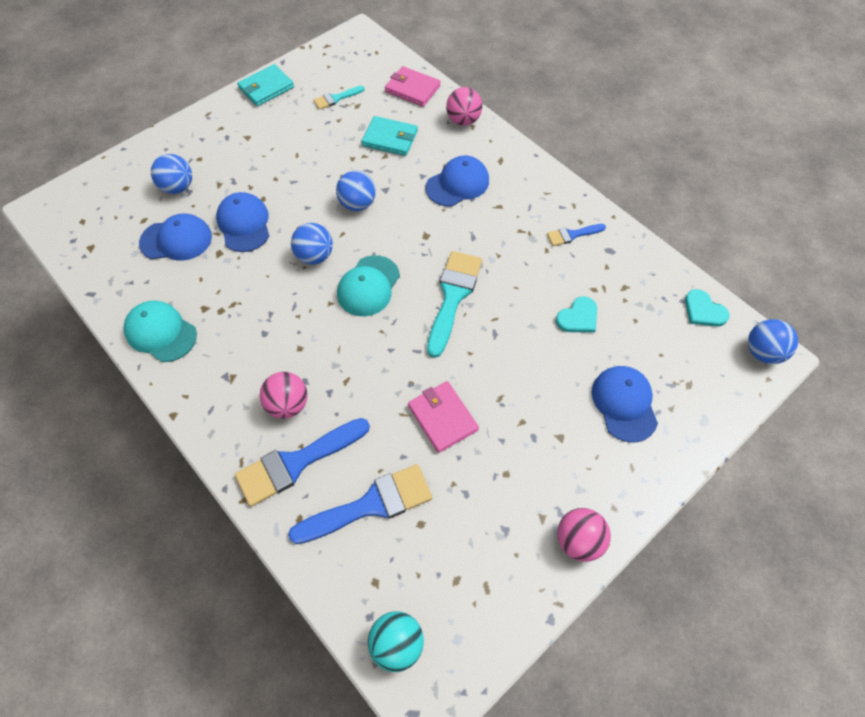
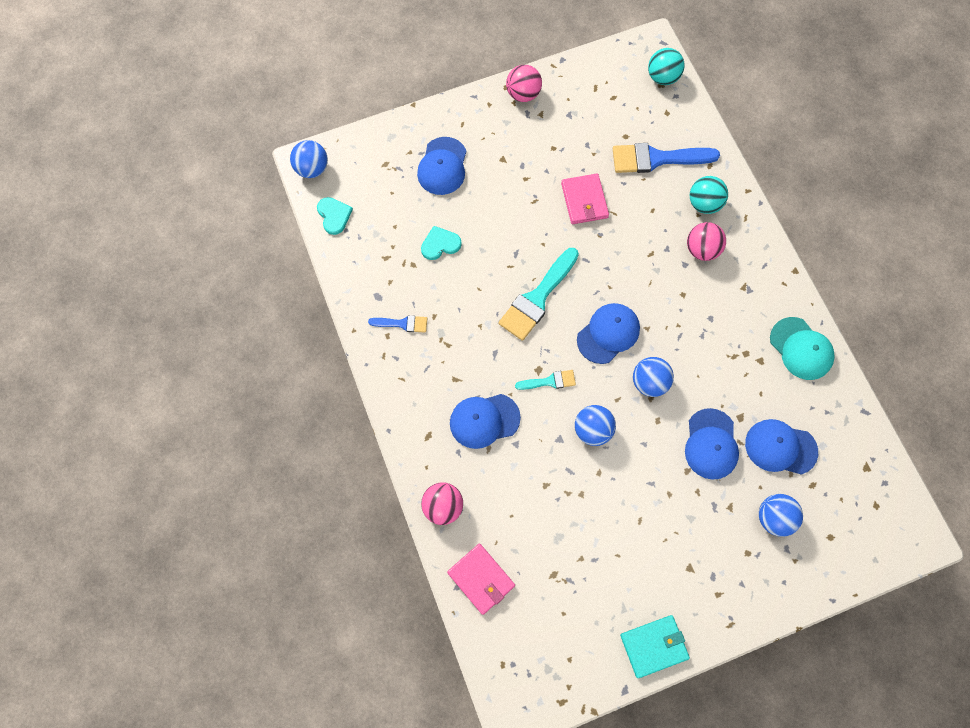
camera: 160 degrees left, 10 degrees up
blue brush [235,418,370,507] -> turquoise ball [690,176,728,214]
turquoise brush [314,86,365,110] -> turquoise brush moved to [515,370,576,390]
turquoise cap [337,255,400,316] -> blue cap [577,303,640,364]
turquoise wallet [362,116,418,156] -> none

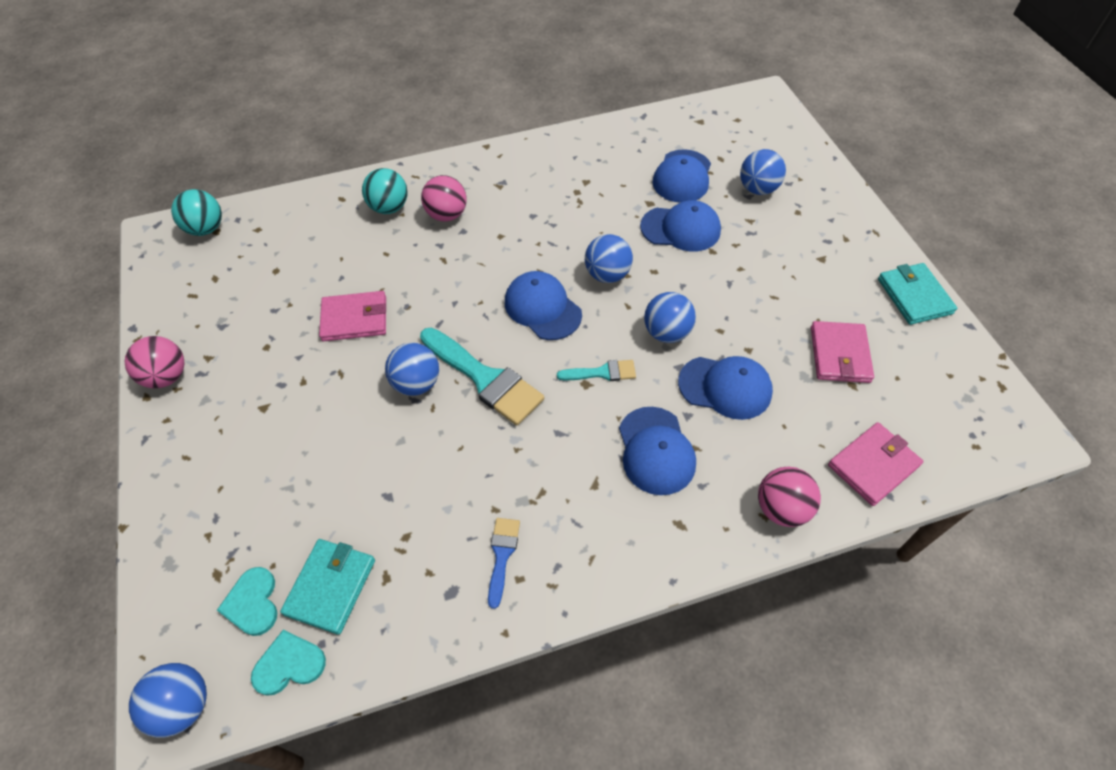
camera: 85 degrees left, 15 degrees down
blue cap [417,137,467,195] -> blue cap moved to [678,356,773,420]
turquoise heart [421,226,462,260] -> turquoise heart moved to [217,567,277,636]
turquoise brush [515,370,576,390] -> turquoise brush turned 90 degrees clockwise [557,360,636,381]
blue brush [613,143,720,173] -> none
turquoise cap [770,317,835,380] -> none
none -> turquoise wallet [280,539,375,635]
none -> blue ball [385,343,439,396]
none -> pink wallet [811,321,874,383]

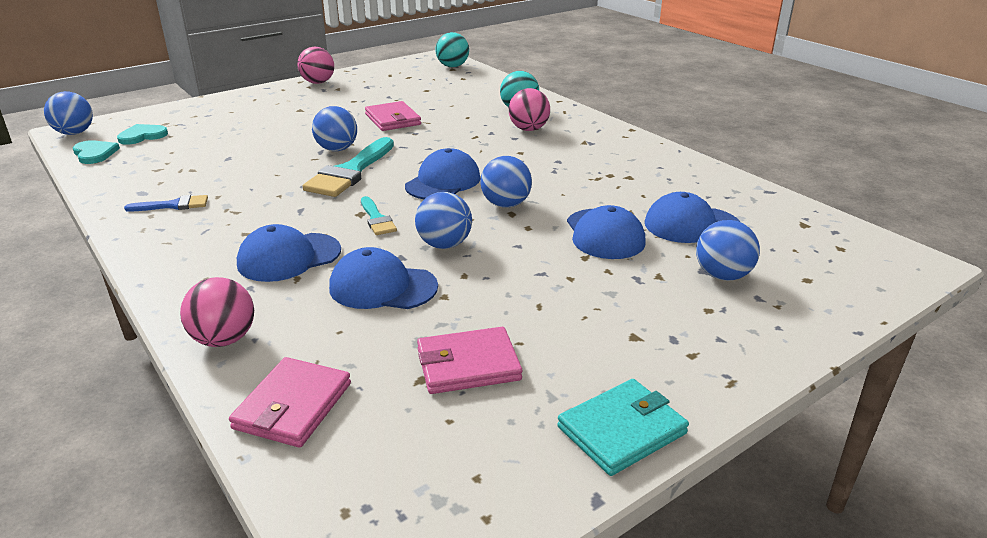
camera: 70 degrees right, 25 degrees down
turquoise wallet [280,539,375,635] -> none
blue cap [678,356,773,420] -> blue cap turned 105 degrees clockwise [329,247,438,309]
pink wallet [828,422,923,506] -> pink wallet turned 75 degrees clockwise [229,357,351,448]

